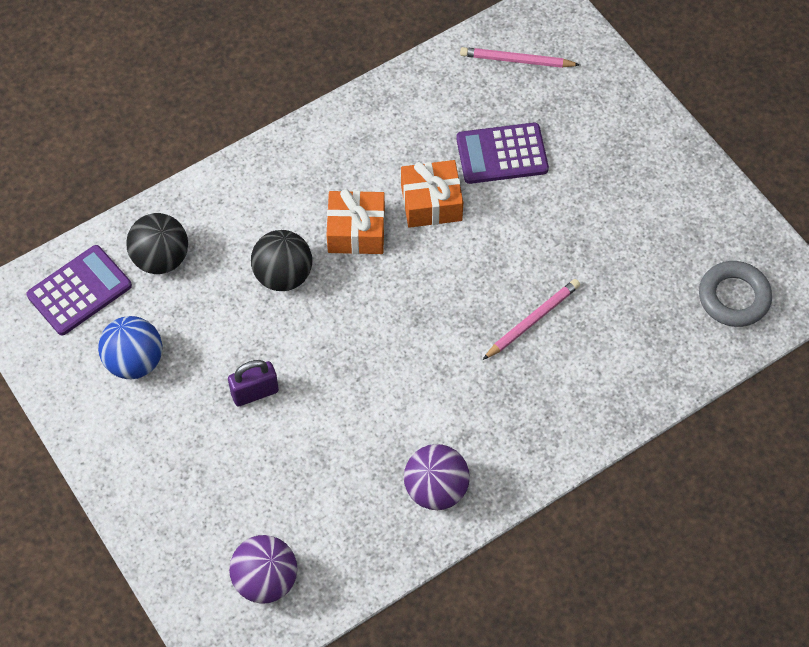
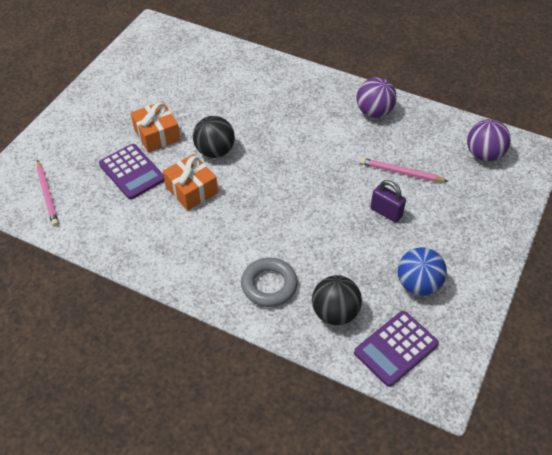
camera: 120 degrees left, 10 degrees down
purple calculator [27,245,132,335] -> purple calculator turned 60 degrees counterclockwise [354,311,439,387]
black ball [251,230,312,291] -> black ball moved to [193,116,235,158]
orange gift [326,189,385,254] -> orange gift moved to [131,101,180,152]
pink pencil [483,279,580,360] -> pink pencil moved to [360,158,448,182]
grey ring [699,261,772,327] -> grey ring moved to [241,257,298,307]

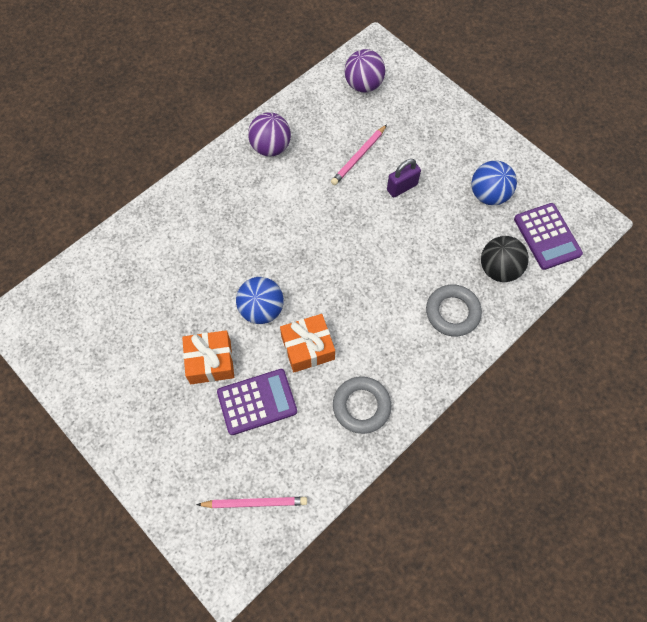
camera: 70 degrees left, 15 degrees up
black ball [193,116,235,158] -> blue ball [236,277,284,324]
none -> grey ring [333,376,391,434]

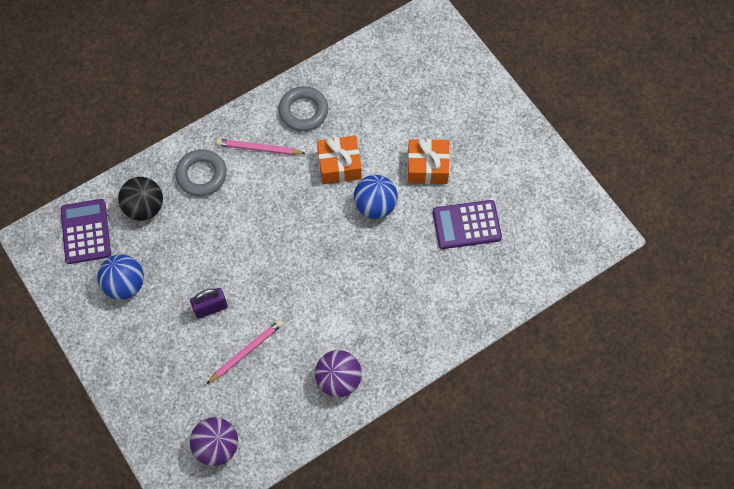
camera: 170 degrees left, 0 degrees up
pink pencil [196,497,307,508] -> pink pencil moved to [216,139,305,155]
purple calculator [217,369,297,435] -> purple calculator moved to [433,200,502,249]

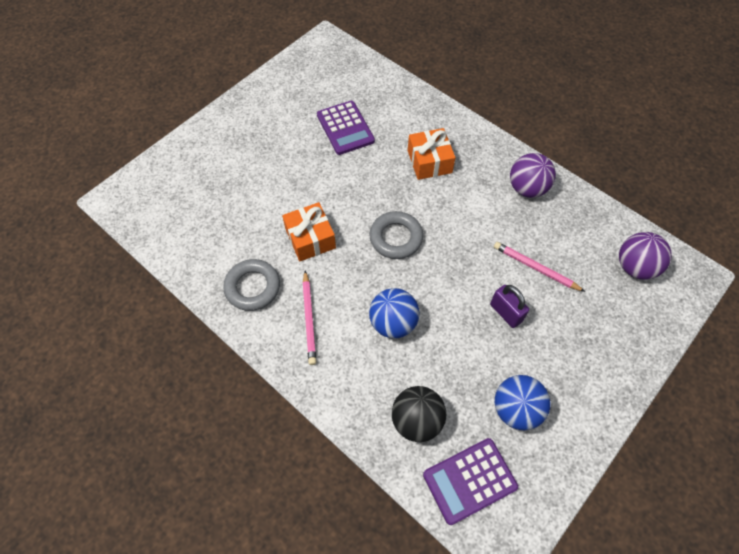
camera: 105 degrees left, 5 degrees down
grey ring [175,149,227,196] -> grey ring moved to [369,211,423,259]
blue ball [354,175,398,219] -> blue ball moved to [369,288,420,338]
orange gift [408,138,449,184] -> orange gift moved to [408,128,456,180]

